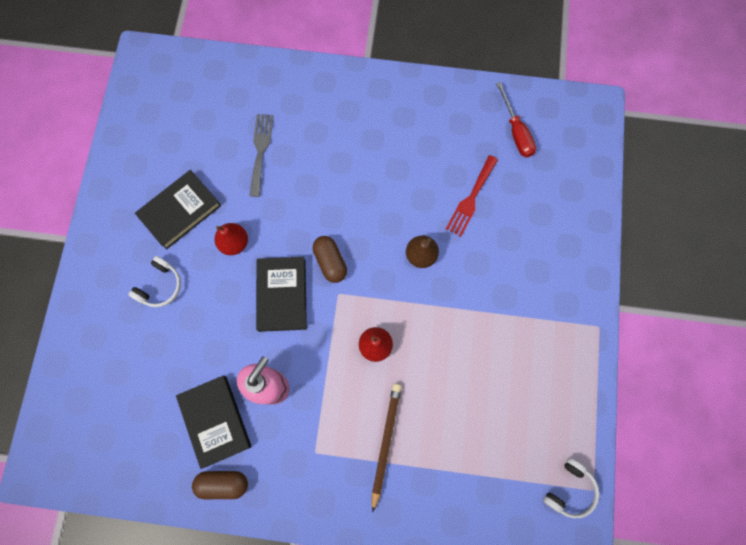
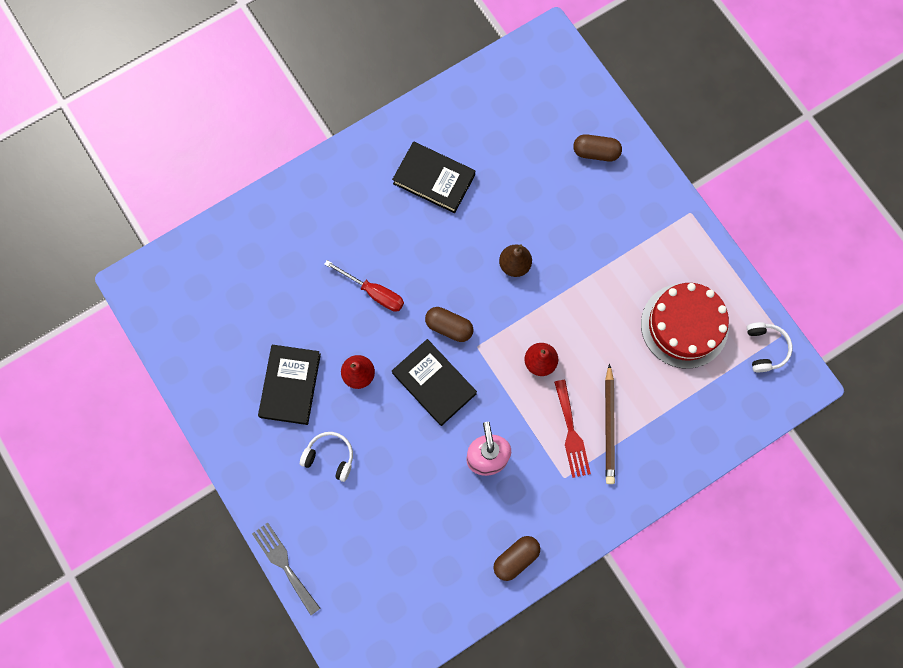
camera: 40 degrees left, 0 degrees up
white headphones [128,256,181,307] -> white headphones turned 60 degrees counterclockwise [300,432,353,482]
black book [176,376,252,469] -> black book moved to [392,141,475,213]
grey fork [249,114,274,197] -> grey fork moved to [252,523,320,615]
brown pencil [372,384,402,512] -> brown pencil turned 150 degrees counterclockwise [605,363,615,484]
red fork [446,155,498,237] -> red fork moved to [554,380,591,478]
red screwdriver [496,82,536,157] -> red screwdriver moved to [324,260,404,312]
none -> brown capsule [573,134,622,161]
none -> red cake [641,283,729,369]

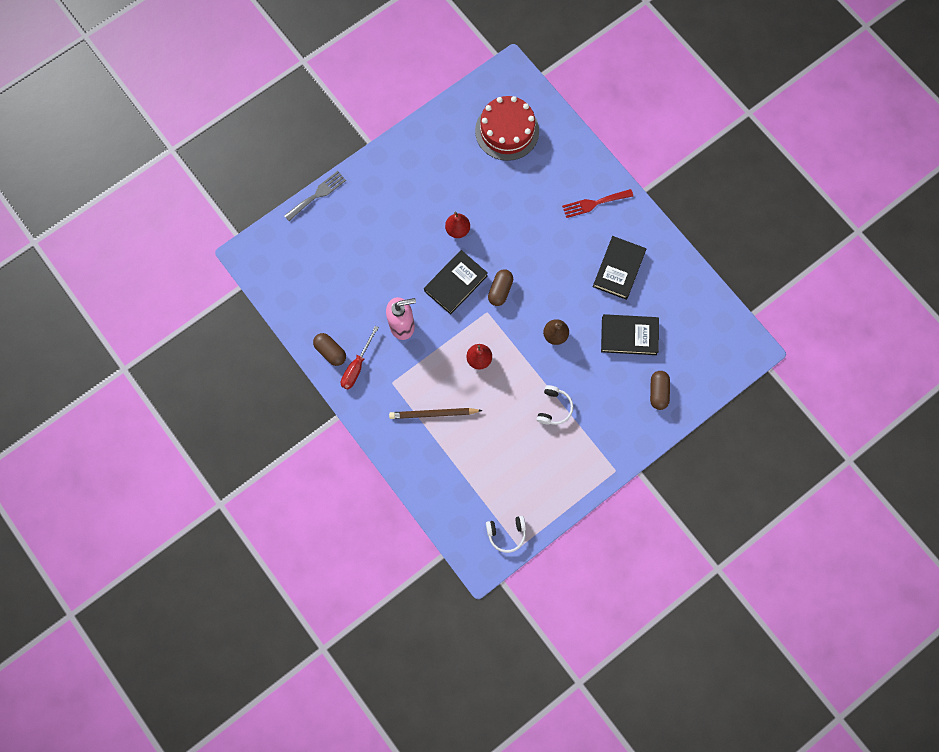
camera: 85 degrees right, 0 degrees up
black book [258,345,321,425] -> black book moved to [601,314,659,355]
white headphones [300,432,353,482] -> white headphones moved to [537,385,573,425]
red screwdriver [324,260,404,312] -> red screwdriver moved to [341,326,379,390]
red fork [554,380,591,478] -> red fork moved to [562,189,633,218]
red cake [641,283,729,369] -> red cake moved to [475,96,539,161]

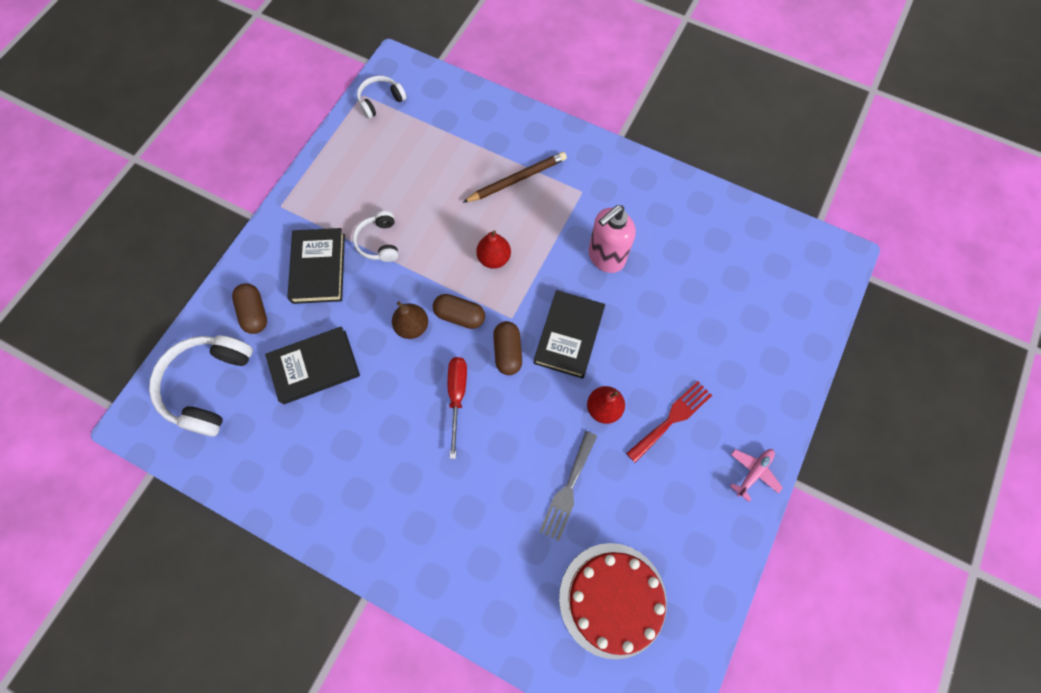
camera: 155 degrees right, 5 degrees down
grey fork [284,171,346,221] -> grey fork moved to [539,431,597,541]
brown capsule [313,333,346,366] -> brown capsule moved to [433,294,485,329]
red screwdriver [341,326,379,390] -> red screwdriver moved to [448,357,467,459]
red fork [562,189,633,218] -> red fork moved to [626,381,712,463]
black book [593,236,646,300] -> black book moved to [287,228,345,304]
none -> white headphones [149,335,253,437]
none -> pink plane [730,449,783,502]

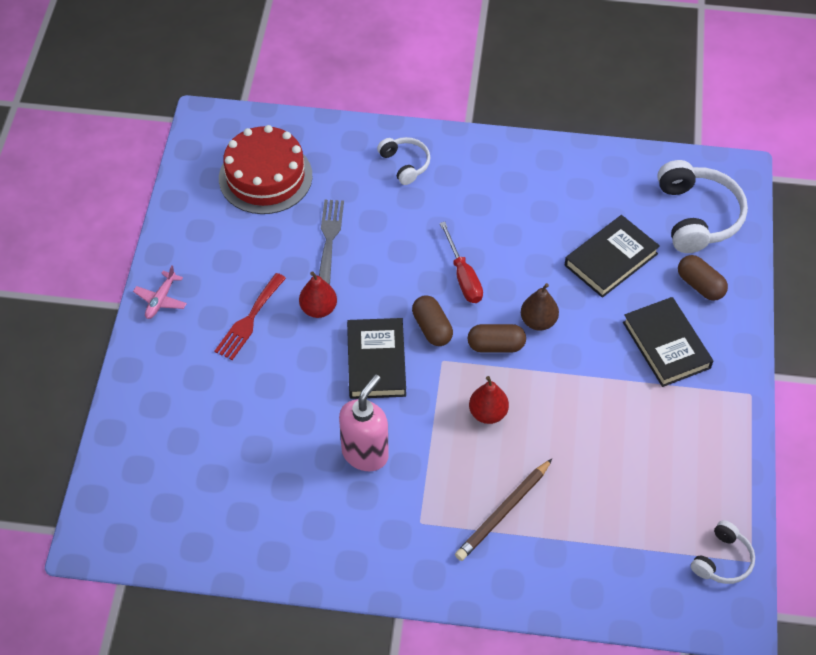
camera: 160 degrees right, 15 degrees down
white headphones [353,211,398,262] -> white headphones moved to [377,137,431,185]

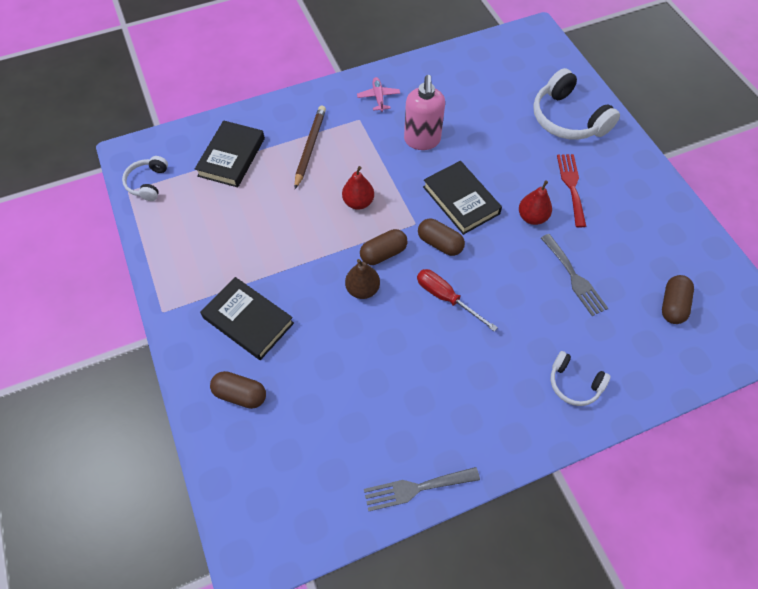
camera: 150 degrees right, 5 degrees up
pink plane [133,265,187,319] -> pink plane moved to [357,77,400,112]
red cake [219,125,312,214] -> brown capsule [662,275,694,324]
black book [565,215,660,298] -> black book moved to [195,120,265,187]
white headphones [657,160,748,253] -> white headphones moved to [533,68,620,140]
none -> grey fork [364,467,480,512]

